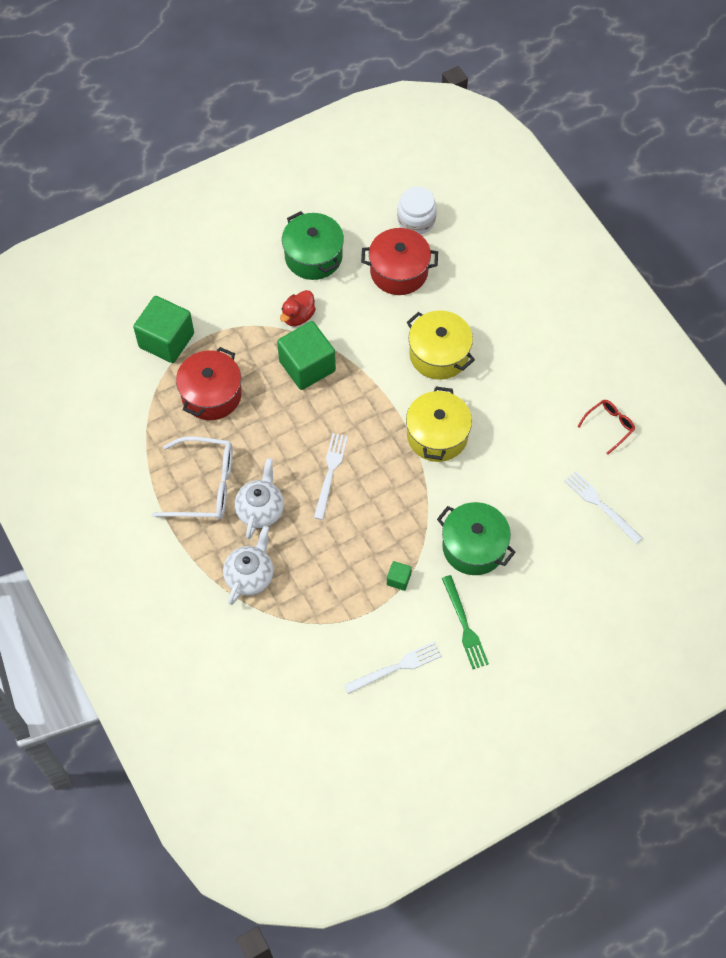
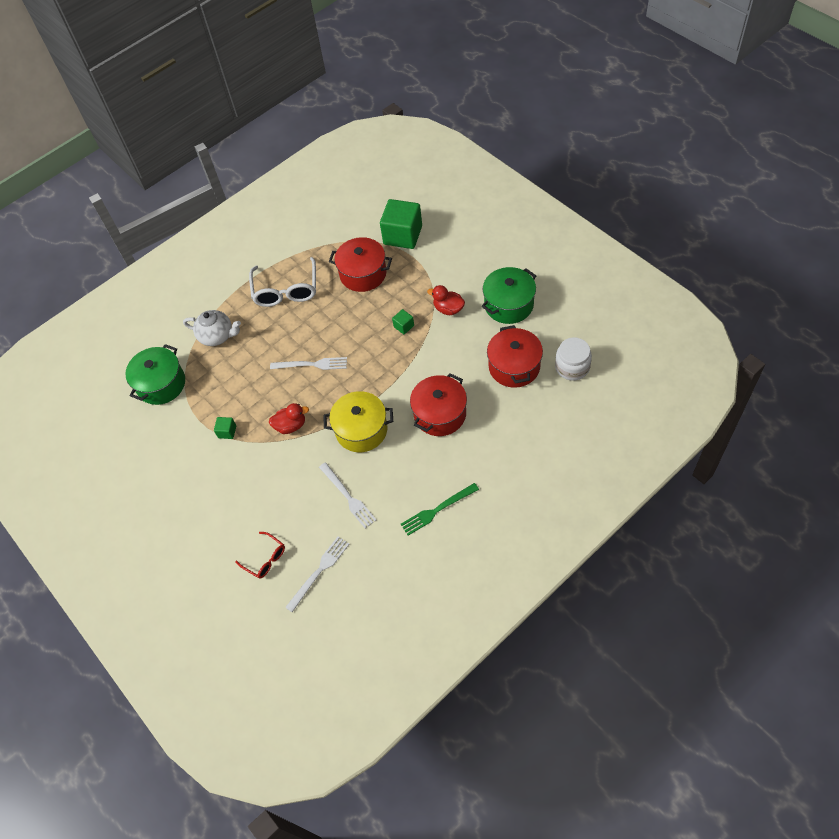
camera: 85 degrees right, 5 degrees down
white teapot [235,458,284,539] -> none
green cube [277,321,336,390] -> green cube [392,309,414,334], size x0.44
white fork [344,642,441,694] -> white fork moved to [319,462,376,528]
yellow pot [407,310,475,380] -> red pot [410,373,467,436]
green pot [437,502,516,575] -> green pot moved to [125,344,185,405]
green fork [442,575,489,669] -> green fork moved to [400,483,479,536]
red glasses [577,400,635,455] -> red glasses moved to [235,532,285,579]
none -> red duck [269,403,309,434]

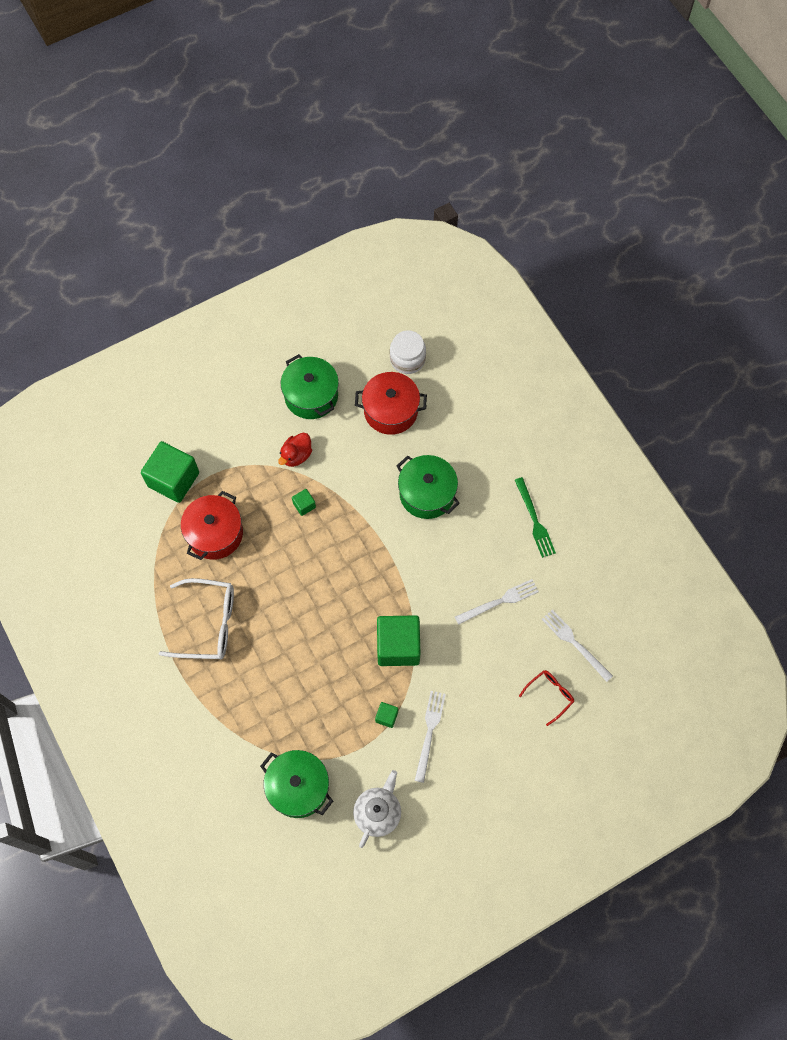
camera: 85 degrees left, 10 degrees up
white teapot [183,310,241,346] -> white teapot moved to [353,770,401,848]
red duck [269,403,309,434] -> green cube [377,615,421,666]
white fork [270,357,347,370] -> white fork moved to [414,691,446,783]
yellow pot [324,391,393,452] -> none
red pot [410,373,467,436] -> green pot [397,455,460,519]

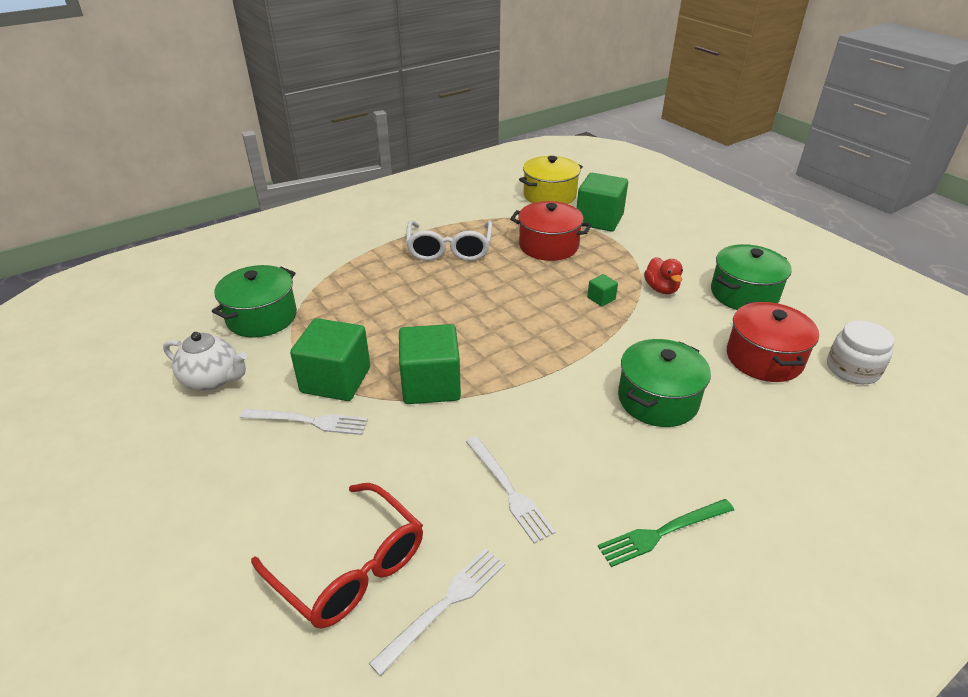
camera: 85 degrees right, 30 degrees down
red duck [278,433,312,467] -> red duck turned 135 degrees counterclockwise [644,257,683,294]
green cube [375,702,398,728] -> green cube [290,318,370,401], size x2.27
red glasses [519,670,574,726] -> red glasses [251,483,423,629], size x1.84
none -> yellow pot [519,156,583,204]

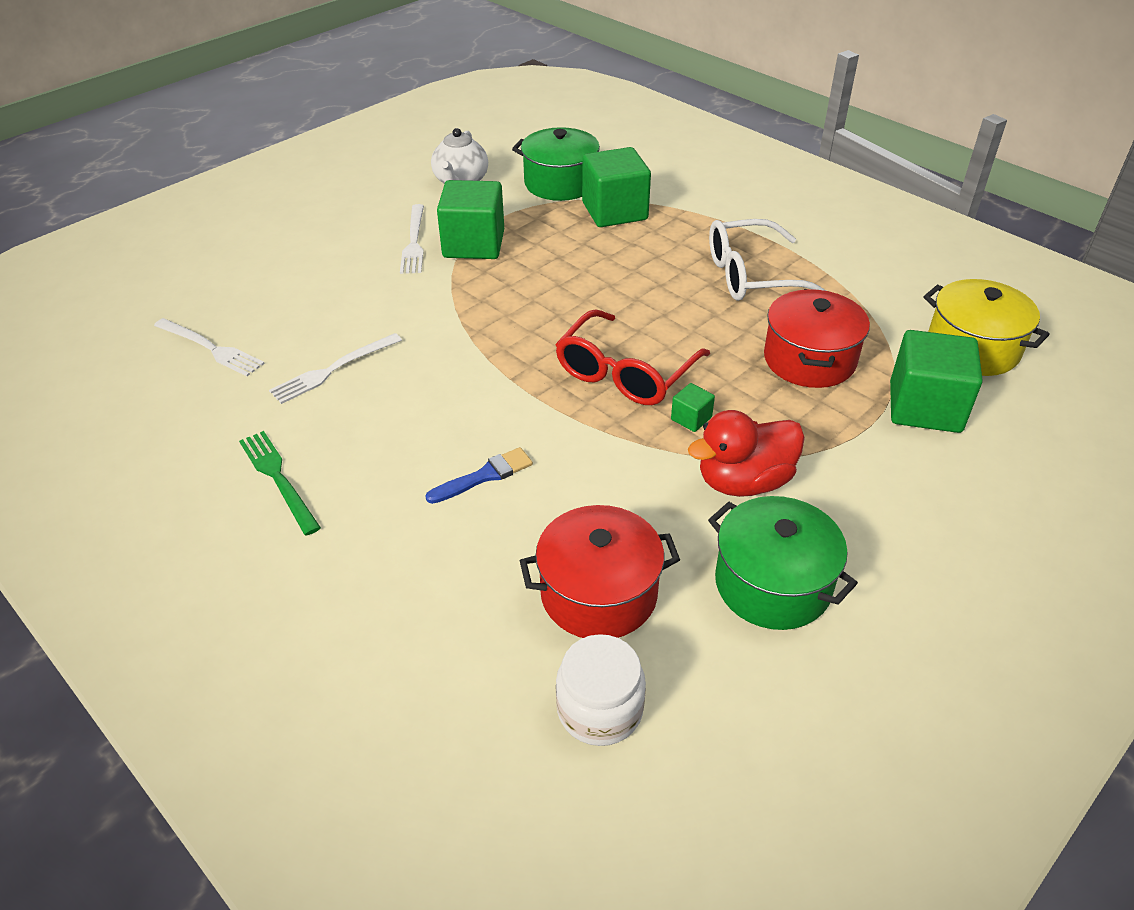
camera: 80 degrees right, 5 degrees up
red glasses [251,483,423,629] -> red glasses moved to [555,309,710,405]
green cube [399,324,461,404] -> green cube moved to [582,147,651,227]
green pot [618,339,711,427] -> blue brush [425,447,533,504]
red duck [644,257,683,294] -> red duck [688,410,805,497], size x1.51

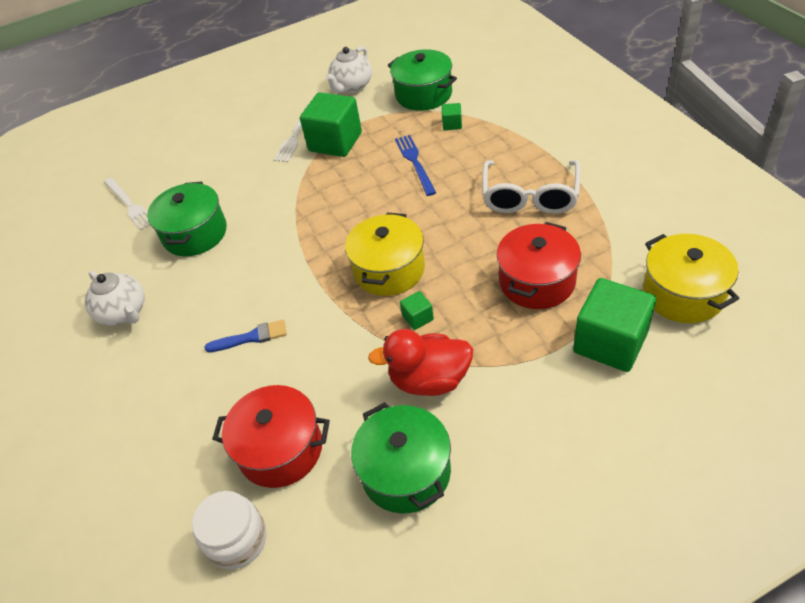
camera: 25 degrees right, 5 degrees up
green fork [239,431,321,536] -> white teapot [85,271,144,326]
white fork [269,333,402,404] -> green pot [147,182,227,256]
red glasses [555,309,710,405] -> yellow pot [345,212,425,296]
green cube [582,147,651,227] -> green cube [442,103,462,130], size x0.44
white glasses [709,219,826,301] -> white glasses turned 90 degrees counterclockwise [482,160,581,214]
none -> blue fork [395,135,436,196]

